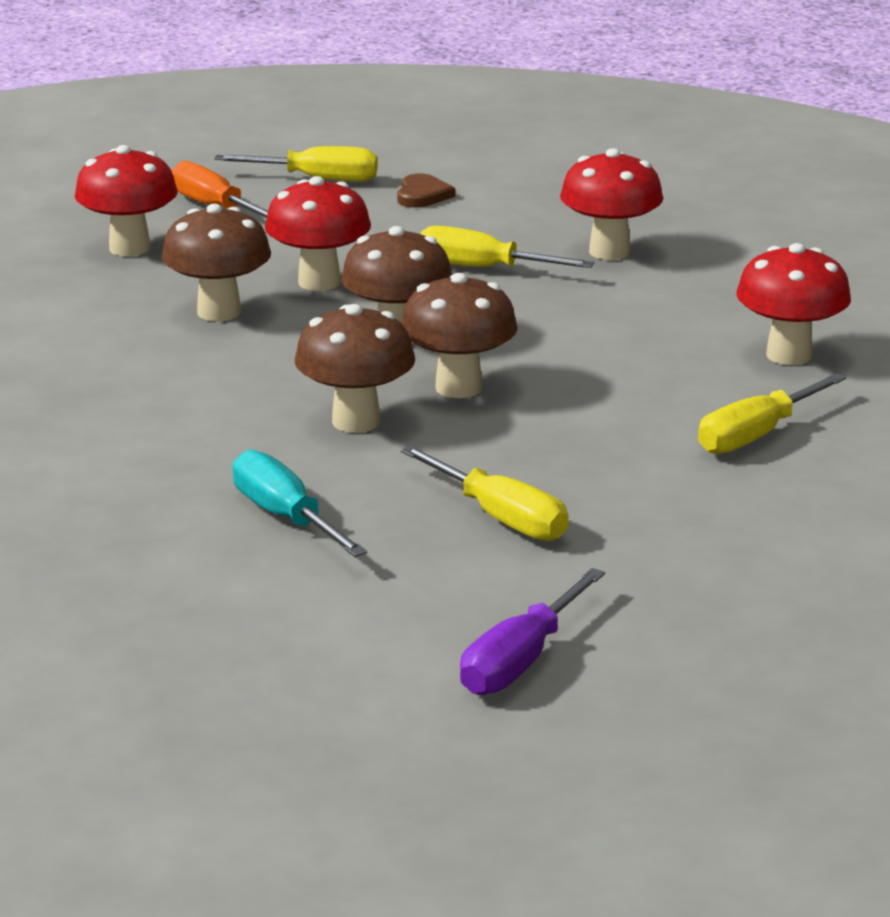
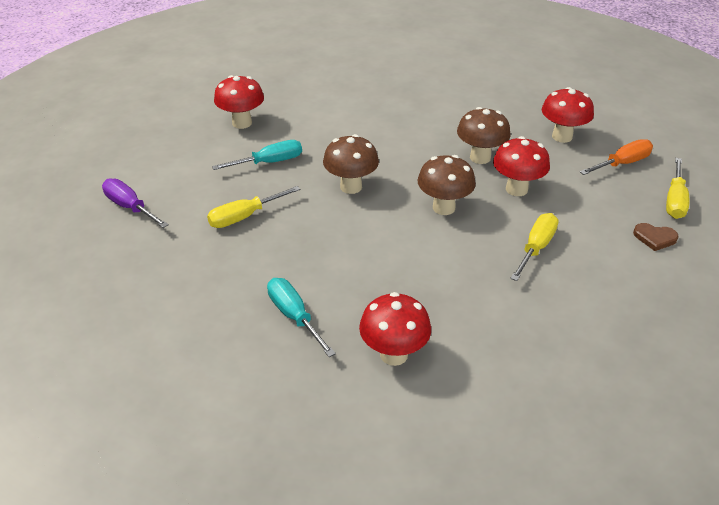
camera: 100 degrees right, 15 degrees up
brown mushroom [401,273,518,398] -> none
red mushroom [560,148,663,260] -> red mushroom moved to [214,75,264,129]
yellow screwdriver [698,373,846,454] -> turquoise screwdriver [267,278,336,357]

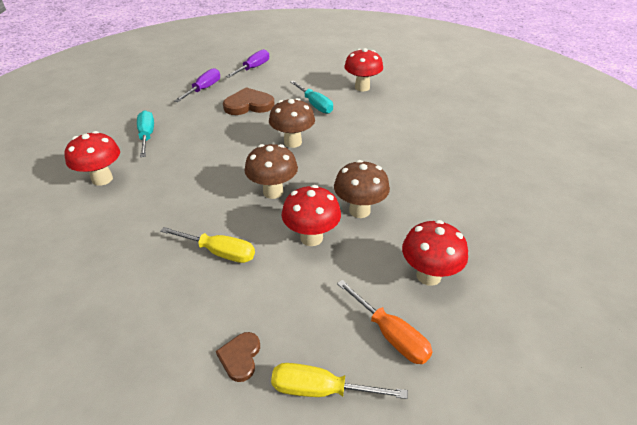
camera: 80 degrees right, 0 degrees up
yellow screwdriver [207,186,300,228] -> brown heart [223,87,275,115]
turquoise screwdriver [267,278,336,357] -> turquoise screwdriver turned 60 degrees counterclockwise [137,110,154,157]
none -> purple screwdriver [174,68,220,102]

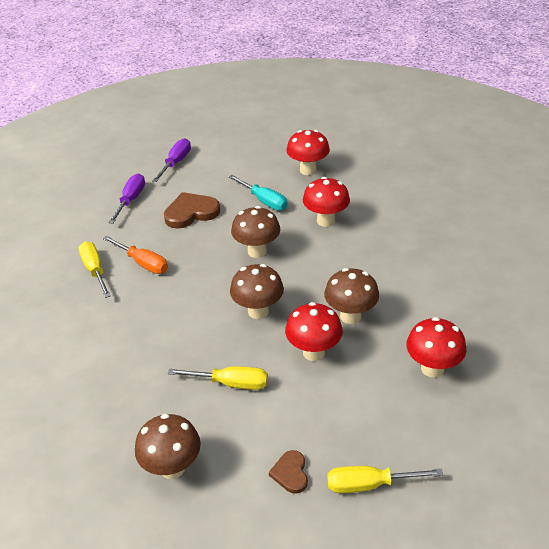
camera: 10 degrees left, 0 degrees up
red mushroom [65,131,120,186] -> red mushroom moved to [303,177,350,227]
turquoise screwdriver [137,110,154,157] -> yellow screwdriver [79,242,111,298]
orange screwdriver [337,280,433,364] -> orange screwdriver moved to [103,236,168,274]
none -> brown mushroom [135,414,201,479]

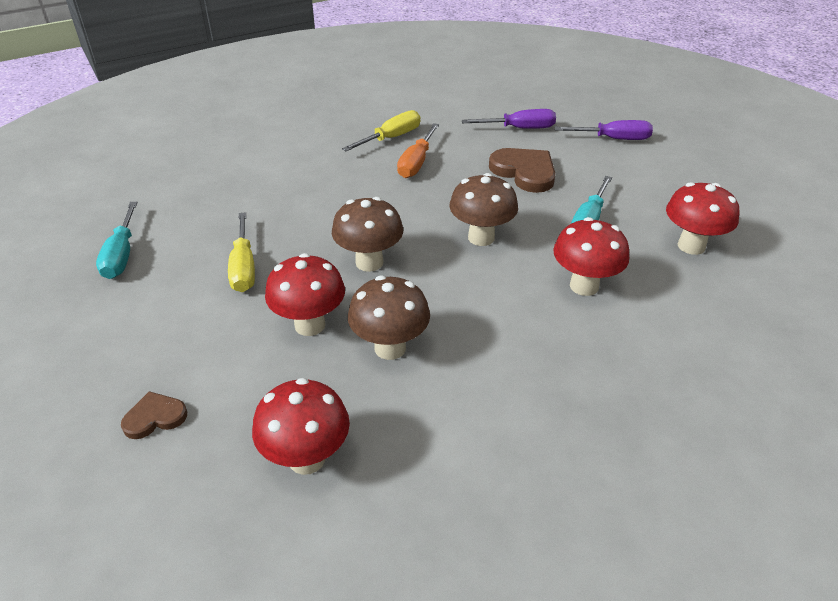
camera: 70 degrees right, 0 degrees up
brown mushroom [135,414,201,479] -> turquoise screwdriver [96,202,138,279]
brown heart [269,450,308,494] -> brown heart moved to [121,391,187,439]
yellow screwdriver [327,466,443,493] -> none

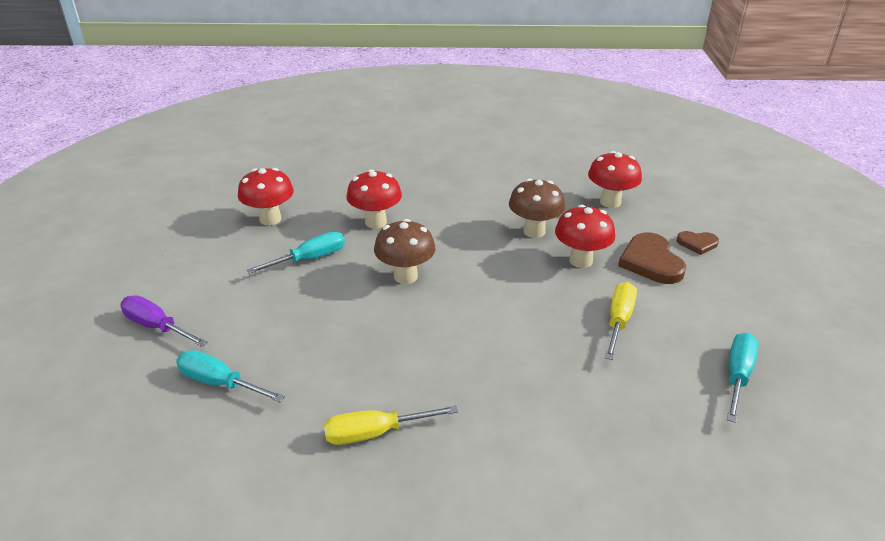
camera: 150 degrees left, 5 degrees down
brown mushroom [332,197,403,272] -> none
orange screwdriver [397,123,439,178] -> none
purple screwdriver [462,109,556,129] -> turquoise screwdriver [176,350,285,402]
brown heart [489,148,556,193] -> brown heart moved to [618,232,687,284]

